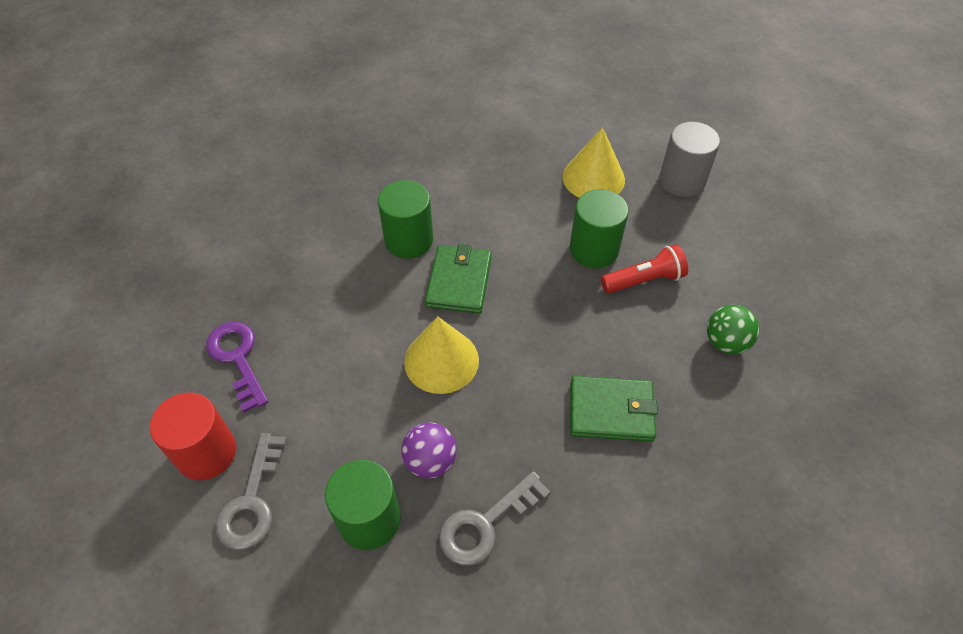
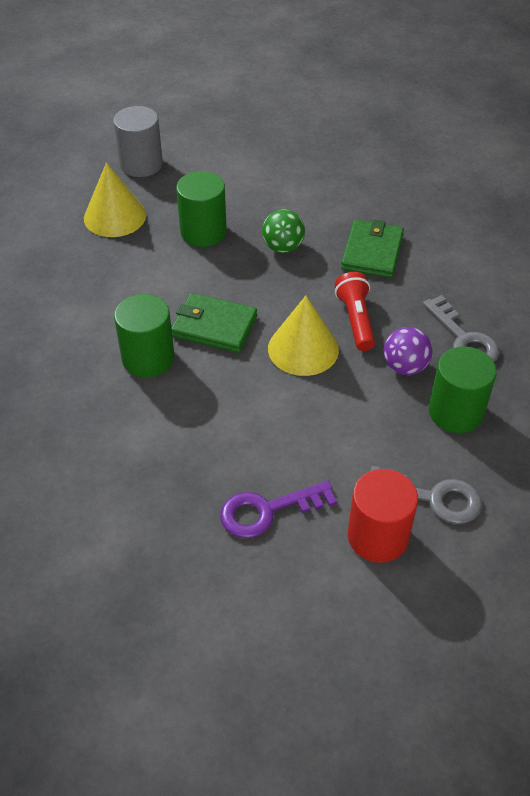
camera: 80 degrees left, 5 degrees down
red flashlight [601,244,688,294] -> red flashlight moved to [335,272,375,351]
green ball [707,305,759,354] -> green ball moved to [262,209,305,253]

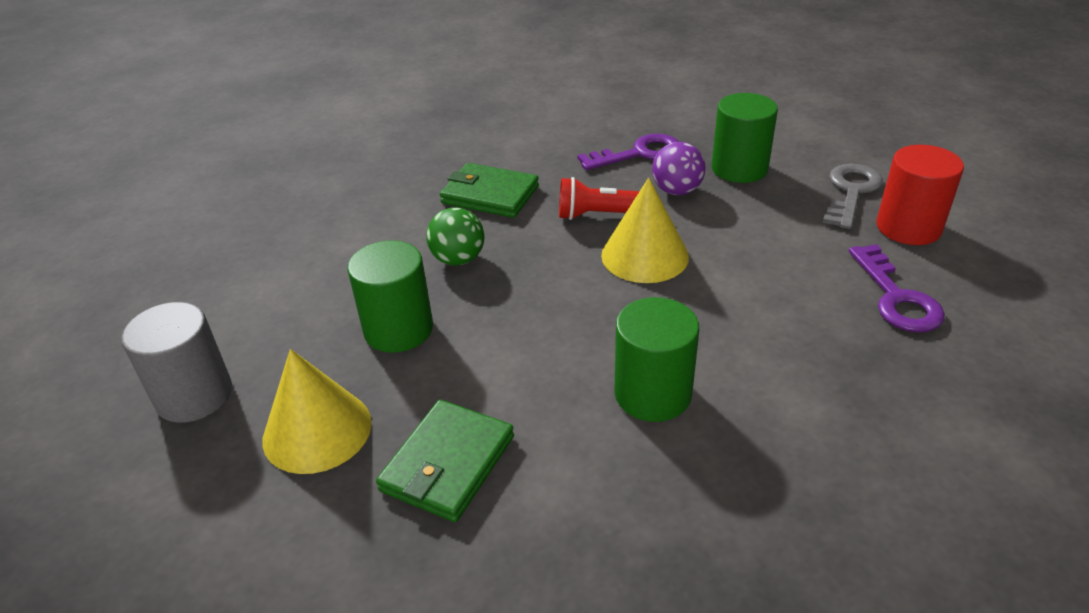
camera: 80 degrees left, 10 degrees down
green wallet [171,293,257,353] -> green wallet moved to [376,400,514,522]
grey key [423,295,499,362] -> purple key [577,133,679,170]

